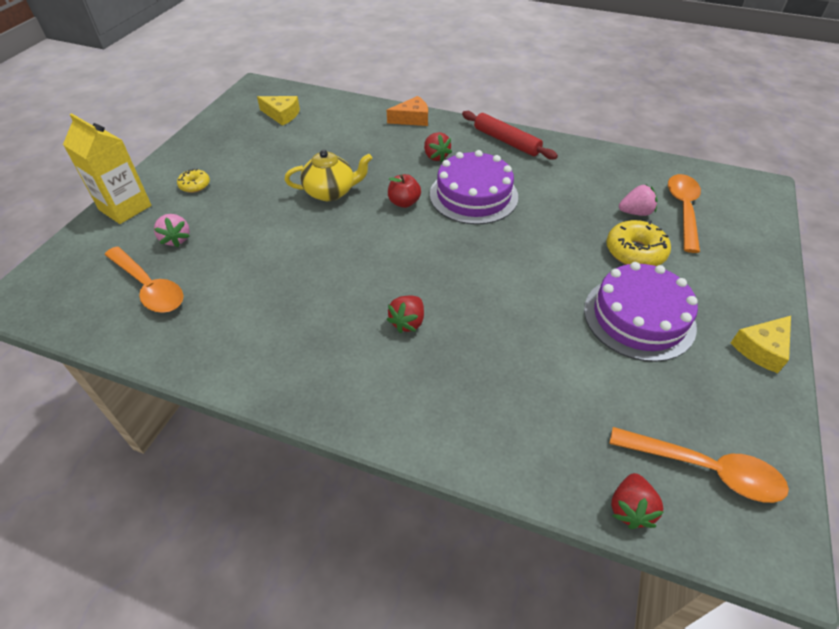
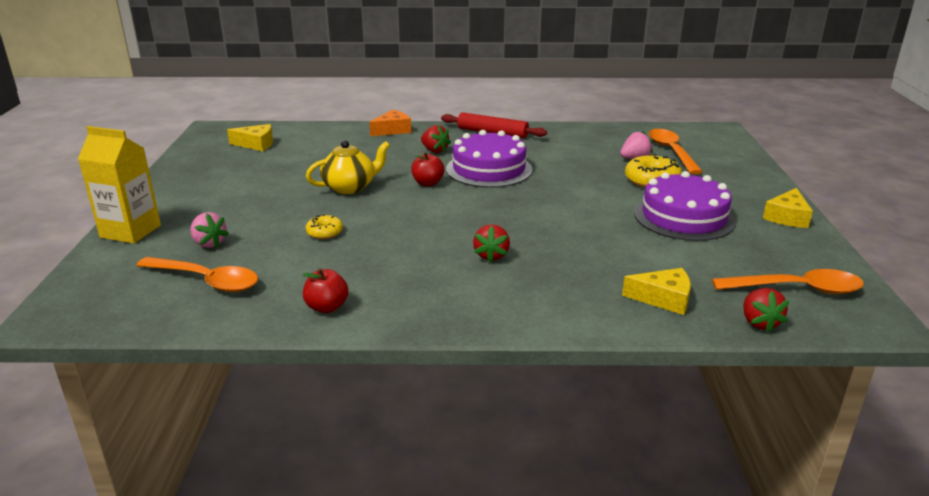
camera: 20 degrees left, 20 degrees down
yellow donut [177,168,210,193] -> yellow donut moved to [306,214,343,239]
none -> red apple [302,268,348,313]
none -> yellow cheese [622,268,691,315]

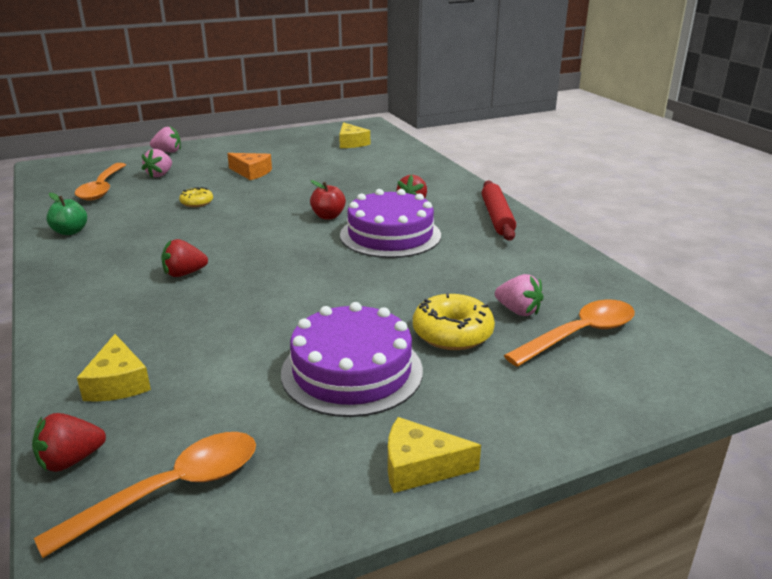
camera: 65 degrees right, 0 degrees up
yellow carton [78,126,161,244] -> pink strawberry [150,126,181,153]
red apple [302,268,348,313] -> green apple [46,193,87,235]
yellow teapot [306,140,390,194] -> none
orange cheese [369,110,411,136] -> orange cheese moved to [227,153,272,180]
orange spoon [712,269,864,294] -> orange spoon turned 105 degrees counterclockwise [34,432,256,558]

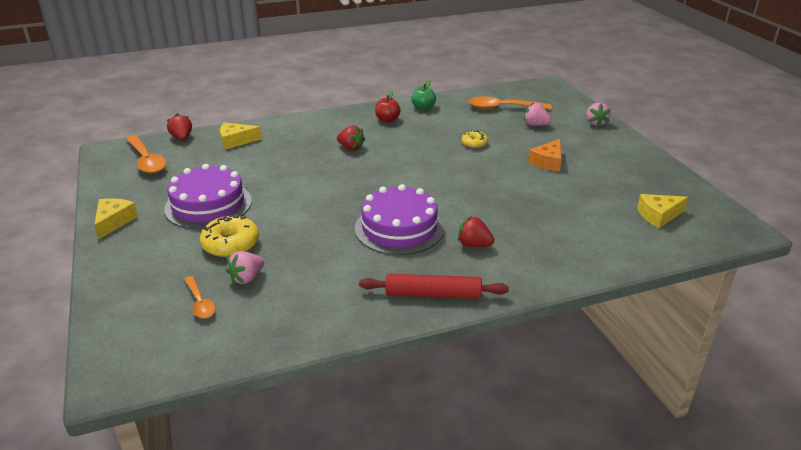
camera: 95 degrees right, 5 degrees up
red strawberry [161,239,208,277] -> red strawberry turned 135 degrees clockwise [337,126,365,151]
red apple [310,180,346,219] -> red apple moved to [375,91,401,123]
orange spoon [504,300,635,367] -> orange spoon [184,276,216,319], size x0.59

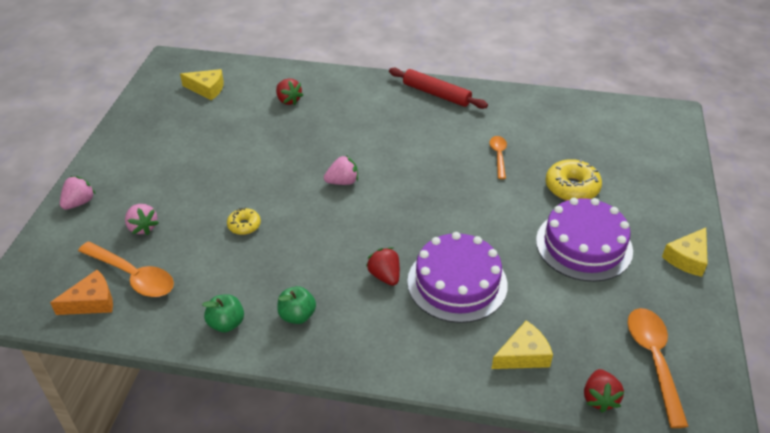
camera: 150 degrees left, 10 degrees up
orange spoon [184,276,216,319] -> orange spoon moved to [489,136,507,179]
yellow cheese [220,123,261,150] -> yellow cheese turned 45 degrees counterclockwise [492,320,553,369]
pink strawberry [226,251,264,284] -> pink strawberry moved to [324,155,358,185]
purple cake [355,184,444,255] -> purple cake moved to [407,232,508,323]
red apple [375,91,401,123] -> green apple [277,286,316,324]
red strawberry [458,216,494,247] -> red strawberry moved to [276,78,303,105]
orange cheese [528,139,562,172] -> orange cheese moved to [50,270,113,315]

